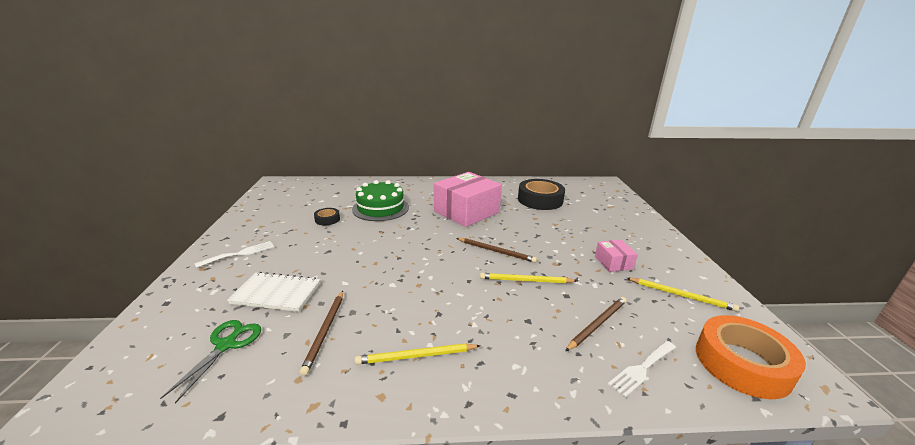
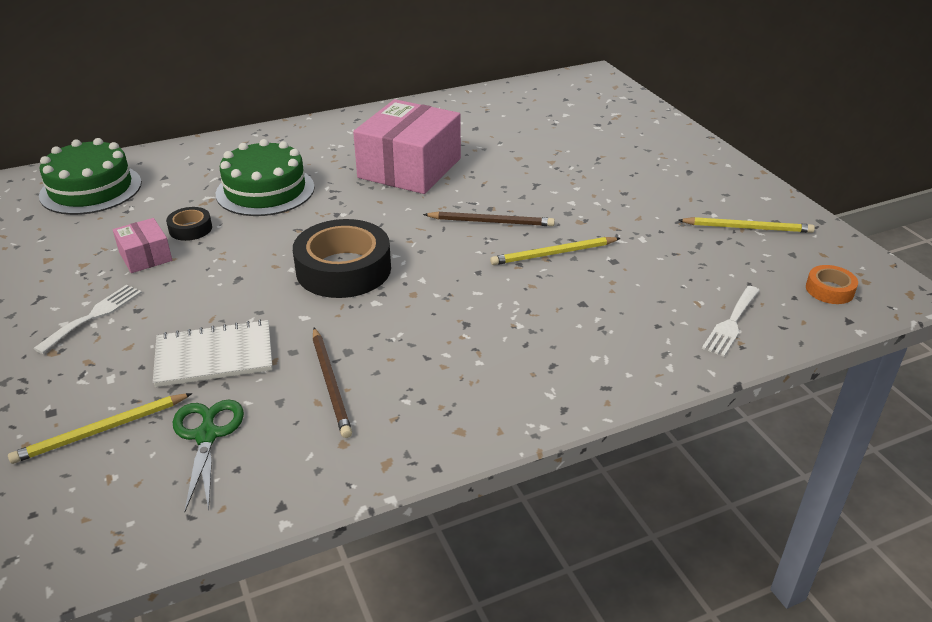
camera: 20 degrees left, 10 degrees up
yellow pencil [355,343,481,365] -> yellow pencil moved to [8,393,193,464]
black tape [518,179,565,210] -> black tape moved to [293,219,391,298]
brown pencil [565,297,626,351] -> none
pink box [595,240,638,272] -> pink box moved to [113,218,172,273]
orange tape [696,315,806,399] -> orange tape [806,265,858,304], size x0.47
none -> green cake [39,138,142,215]

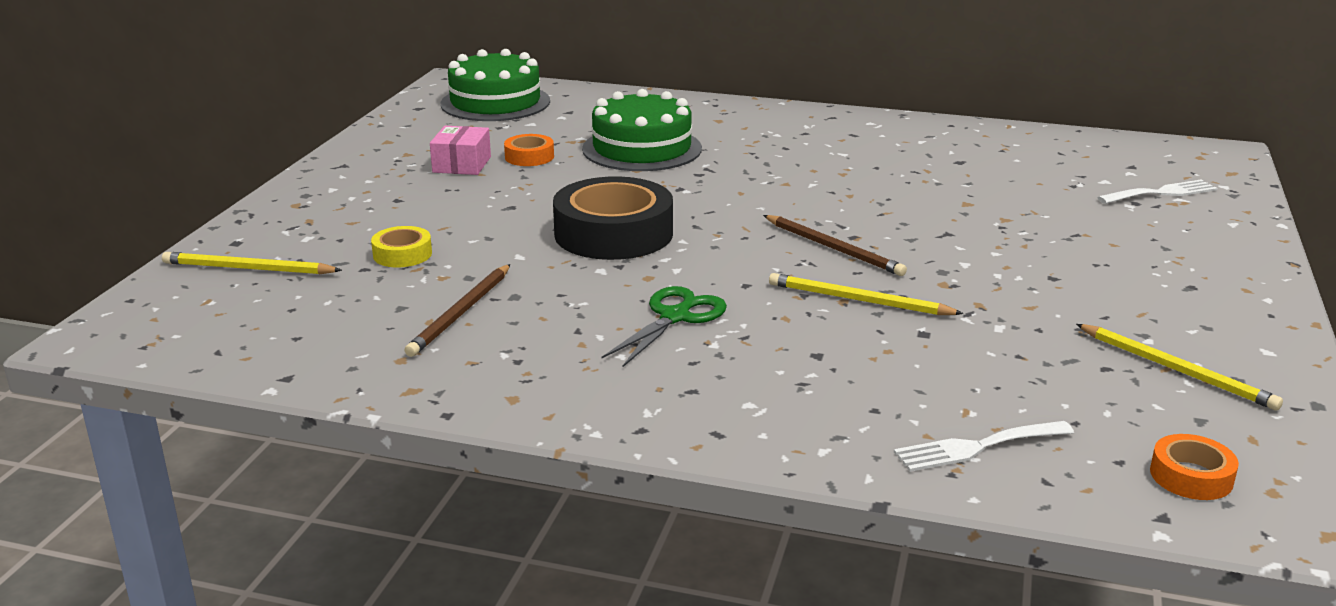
camera: 40 degrees right, 10 degrees down
white fork [33,285,142,354] -> white fork moved to [1097,180,1218,204]
white notebook [153,319,272,387] -> yellow tape [371,226,432,267]
black tape [166,207,212,241] -> orange tape [504,134,554,166]
green scissors [173,400,244,512] -> green scissors moved to [602,286,727,367]
pink box [353,99,461,194] -> none

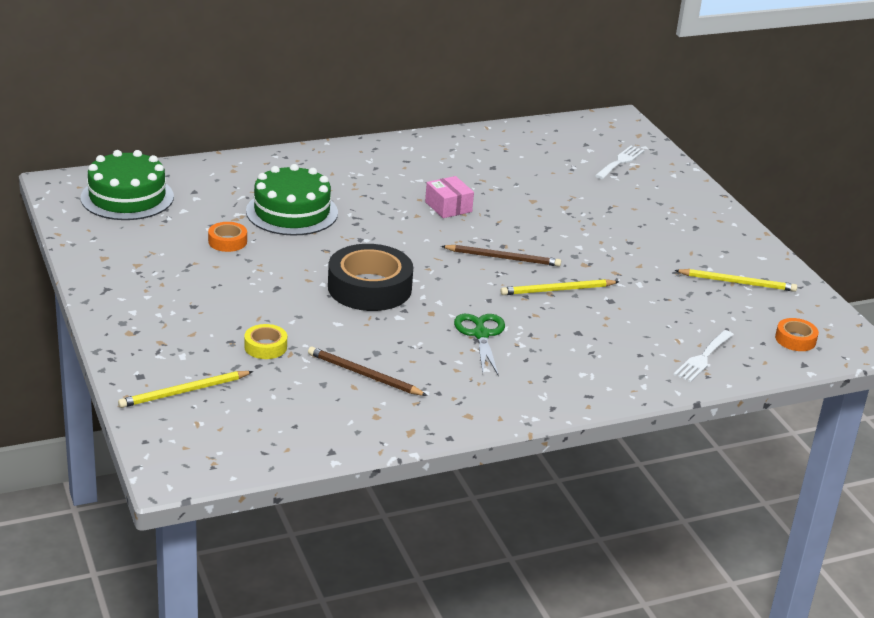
camera: 40 degrees left, 5 degrees up
brown pencil [404,264,510,357] -> brown pencil turned 135 degrees clockwise [308,347,428,396]
pink box [430,126,491,175] -> pink box moved to [425,176,474,218]

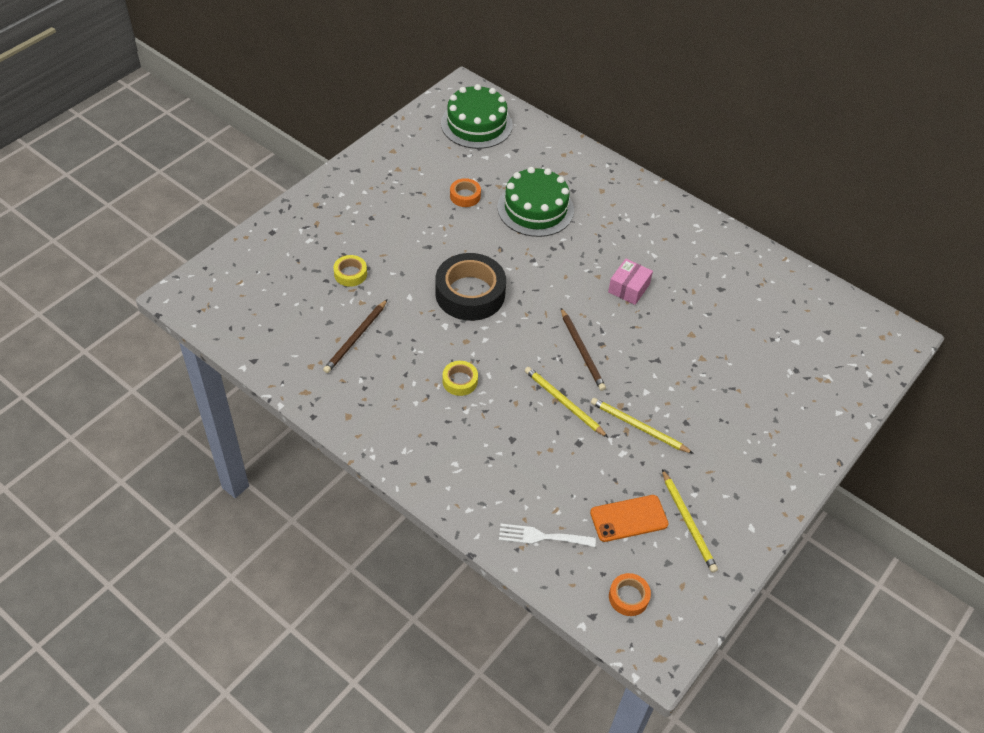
camera: 60 degrees right, 20 degrees up
yellow pencil [118,371,253,408] -> yellow pencil moved to [591,398,694,454]
brown pencil [308,347,428,396] -> brown pencil turned 150 degrees counterclockwise [323,299,388,373]
green scissors [454,314,505,376] -> yellow tape [443,361,478,396]
white fork [595,146,645,179] -> none
none -> orange phone [590,495,668,542]

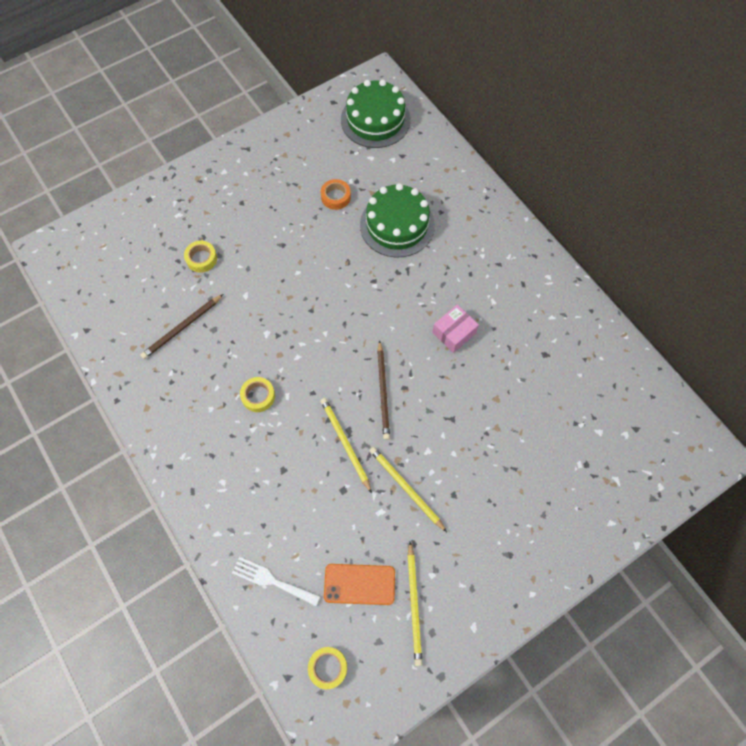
camera: 20 degrees right, 15 degrees up
black tape [435,253,506,321] -> none
orange tape [609,573,651,616] -> yellow tape [308,647,347,689]

